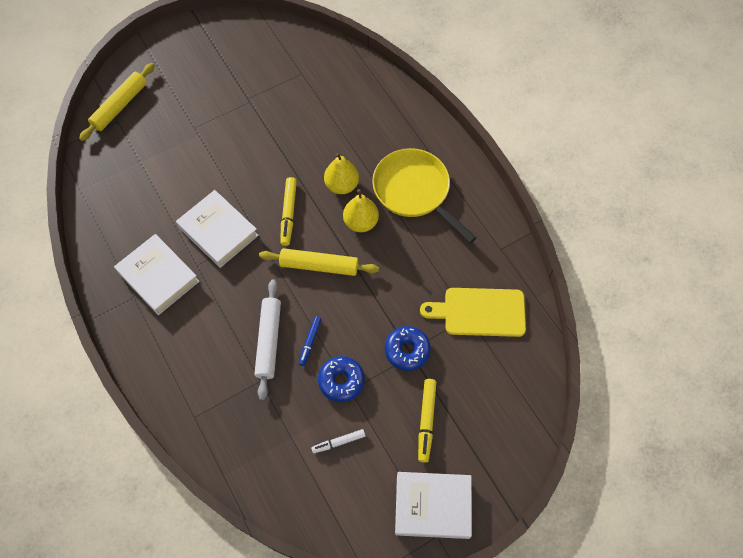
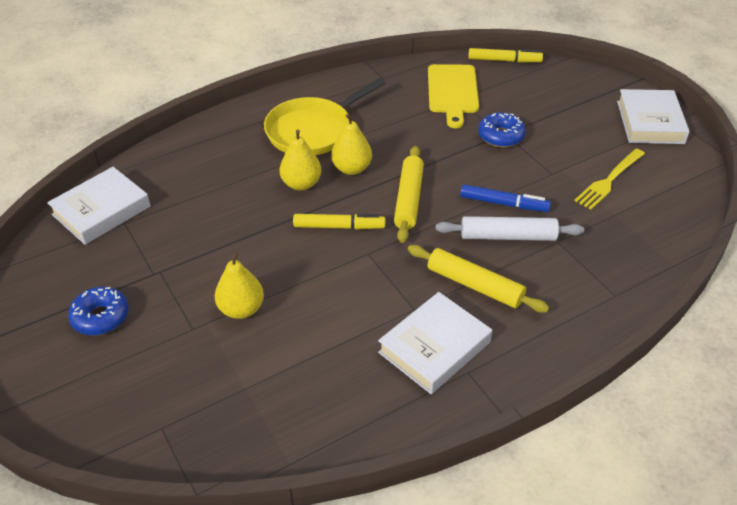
camera: 90 degrees left, 20 degrees down
yellow rolling pin [79,63,155,141] -> yellow rolling pin moved to [408,245,549,313]
white book [176,190,259,268] -> white book moved to [47,167,150,245]
blue marker [299,316,321,366] -> blue marker [460,184,551,212], size x1.52
white marker [311,429,365,453] -> yellow fork [574,149,645,210]
blue donut [318,356,365,402] -> blue donut moved to [68,286,129,336]
yellow marker [418,379,436,462] -> yellow marker moved to [468,48,543,63]
none -> yellow pear [215,252,264,319]

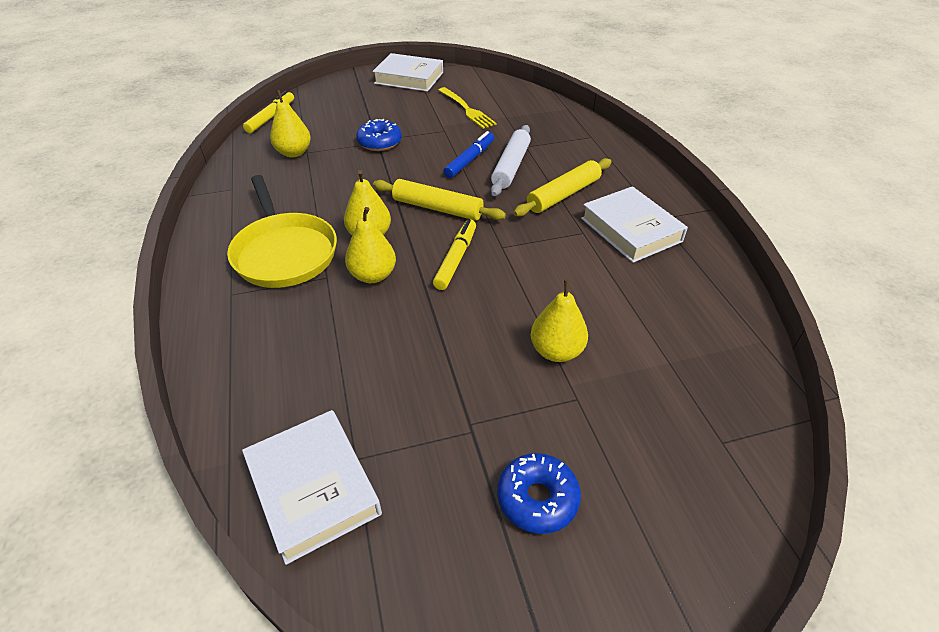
camera: 75 degrees left, 0 degrees up
yellow cutting board [428,64,479,128] -> yellow pear [270,90,311,158]

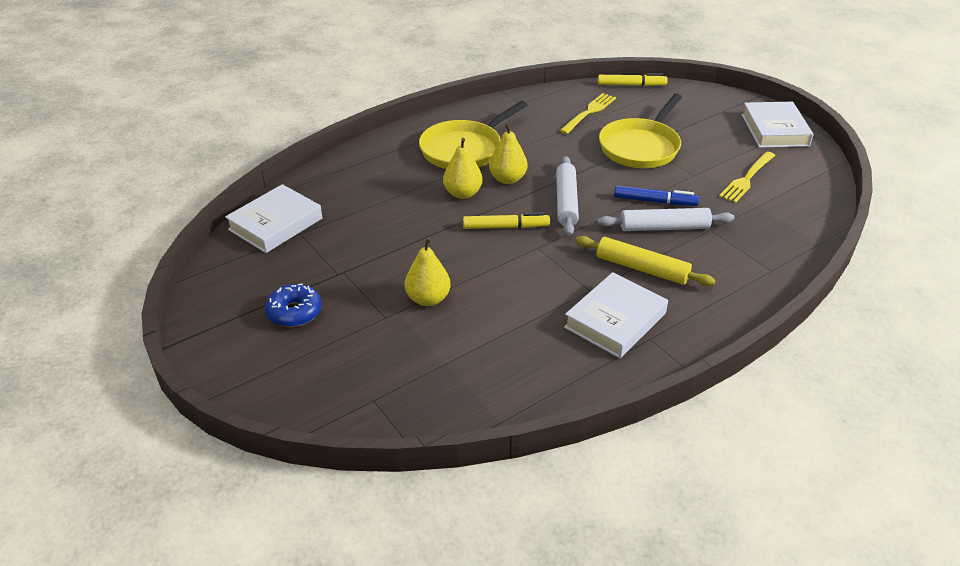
camera: 70 degrees right, 5 degrees down
yellow pear [270,90,311,158] -> yellow fork [559,93,616,134]
blue donut [356,119,402,151] -> yellow pan [599,94,682,168]
yellow rolling pin [373,179,506,221] -> white rolling pin [556,156,579,236]

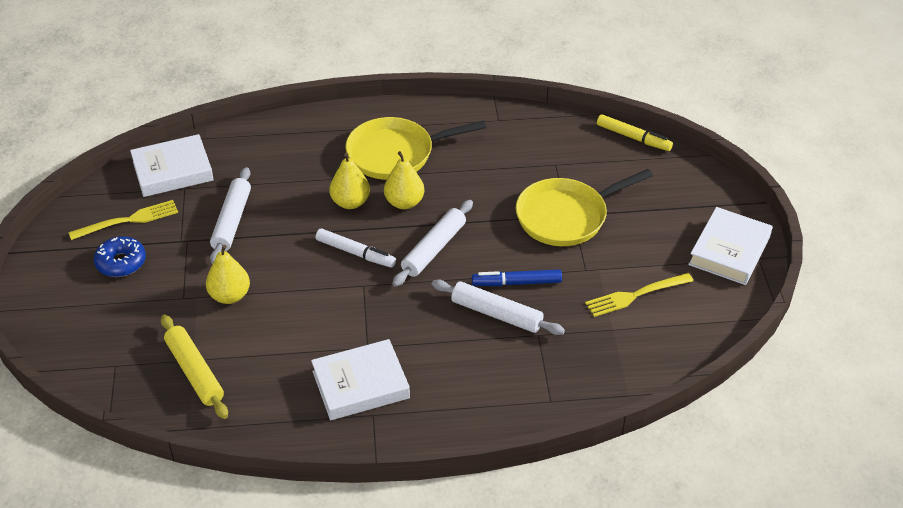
camera: 30 degrees right, 5 degrees up
yellow marker [463,212,550,229] -> white marker [316,228,396,268]
yellow fork [559,93,616,134] -> yellow fork moved to [68,200,178,240]
yellow rolling pin [576,236,715,286] -> yellow rolling pin moved to [161,315,228,419]
blue marker [614,186,699,206] -> blue marker turned 135 degrees clockwise [472,269,562,286]
none -> white rolling pin [210,167,251,264]

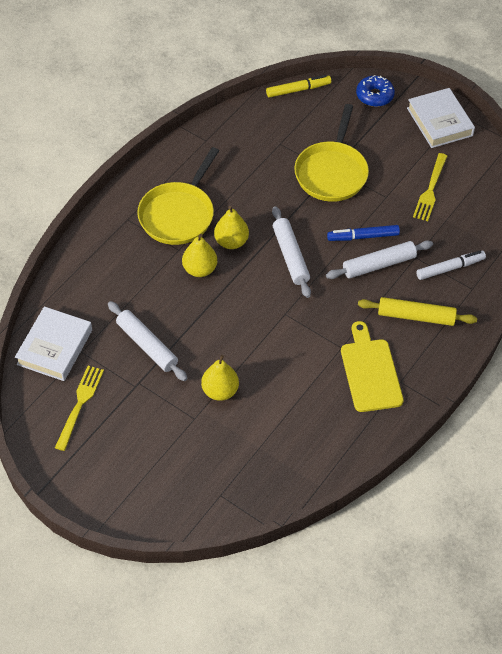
camera: 50 degrees left, 10 degrees up
blue donut [94,236,146,277] -> blue donut moved to [356,75,395,107]
yellow rolling pin [161,315,228,419] -> yellow rolling pin moved to [358,297,477,326]
white book [311,339,410,420] -> yellow cutting board [341,321,404,412]
white marker [316,228,396,268] -> white marker moved to [416,250,486,280]
blue marker [472,269,562,286] -> blue marker turned 45 degrees clockwise [327,225,400,241]

